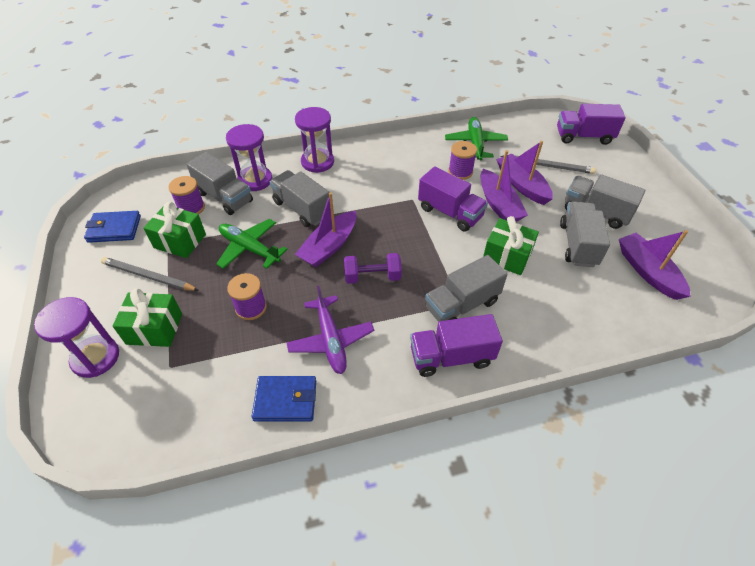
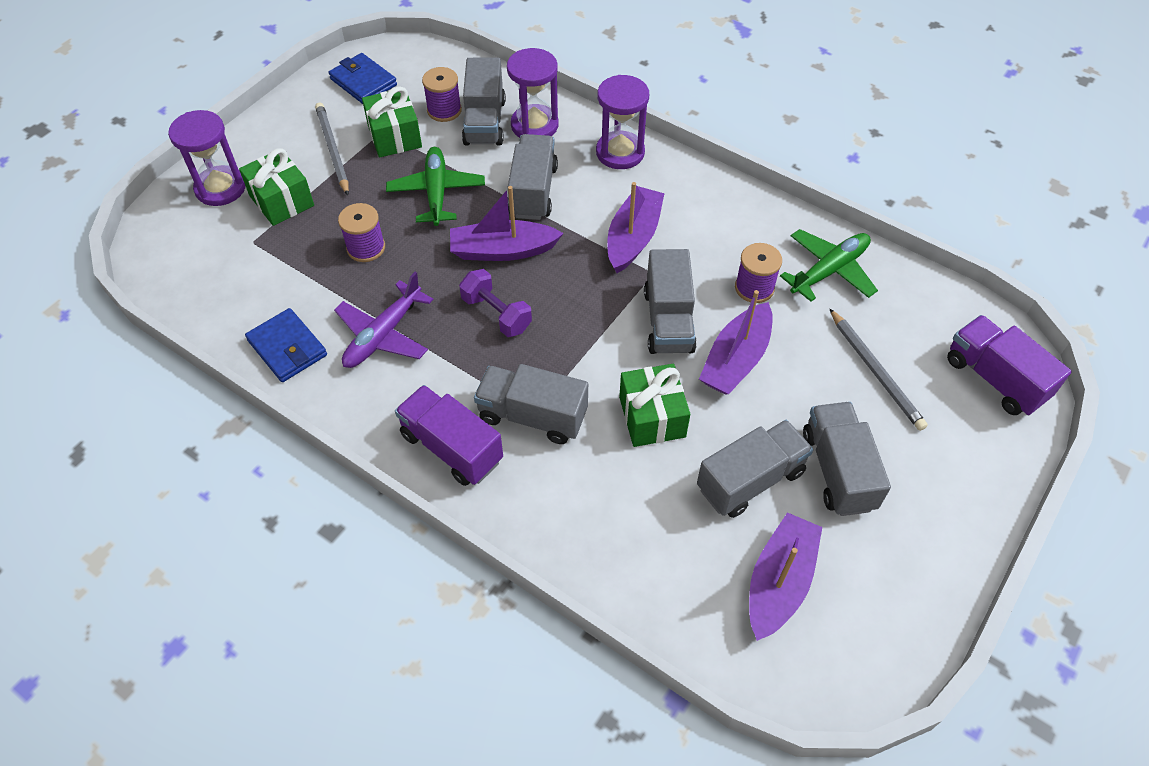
camera: 50 degrees right, 5 degrees up
purple truck [418,166,488,232] -> grey truck [644,249,697,354]
purple boat [496,141,553,205] -> purple boat moved to [607,182,665,273]

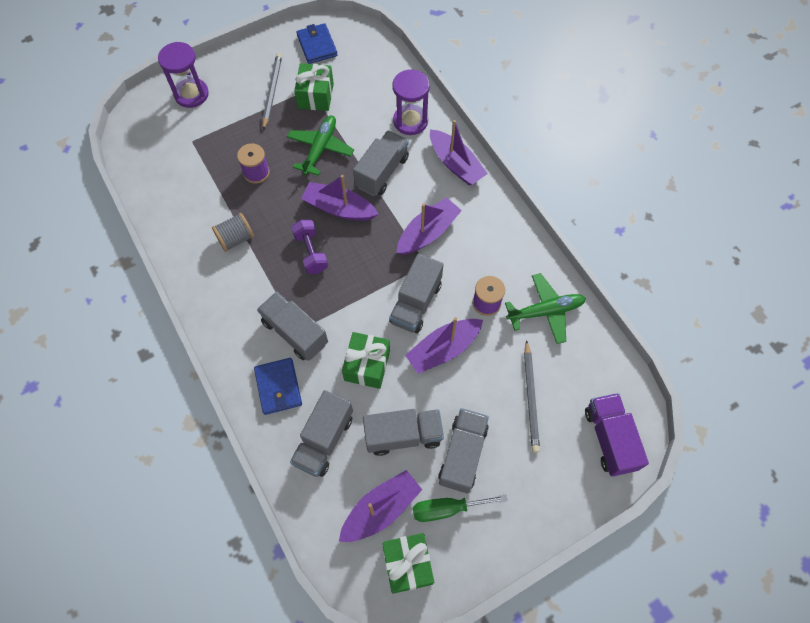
camera: 25 degrees right, 10 degrees up
green gift [239,148,314,226] -> green gift moved to [382,533,434,594]
blue wallet [245,308,327,382] -> blue wallet moved to [254,358,302,415]
purple plane [334,272,434,368] -> grey spool [212,213,254,252]
purple truck [395,385,503,486] -> none
purple spool [422,67,462,122] -> none
grey truck [462,58,506,146] -> grey truck moved to [290,390,353,477]
purple hourglass [596,75,649,169] -> purple boat [430,120,488,185]
none -> green screwdriver [413,495,508,522]

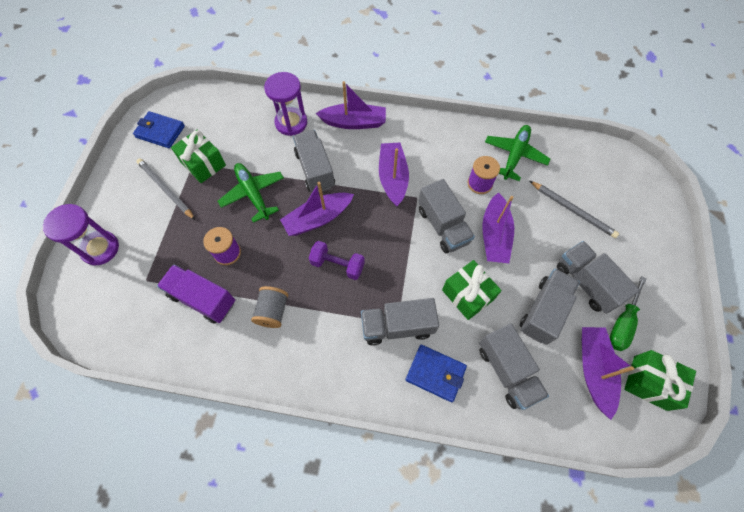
camera: 50 degrees left, 0 degrees up
purple truck [585,393,649,477] -> purple truck moved to [157,264,235,324]

